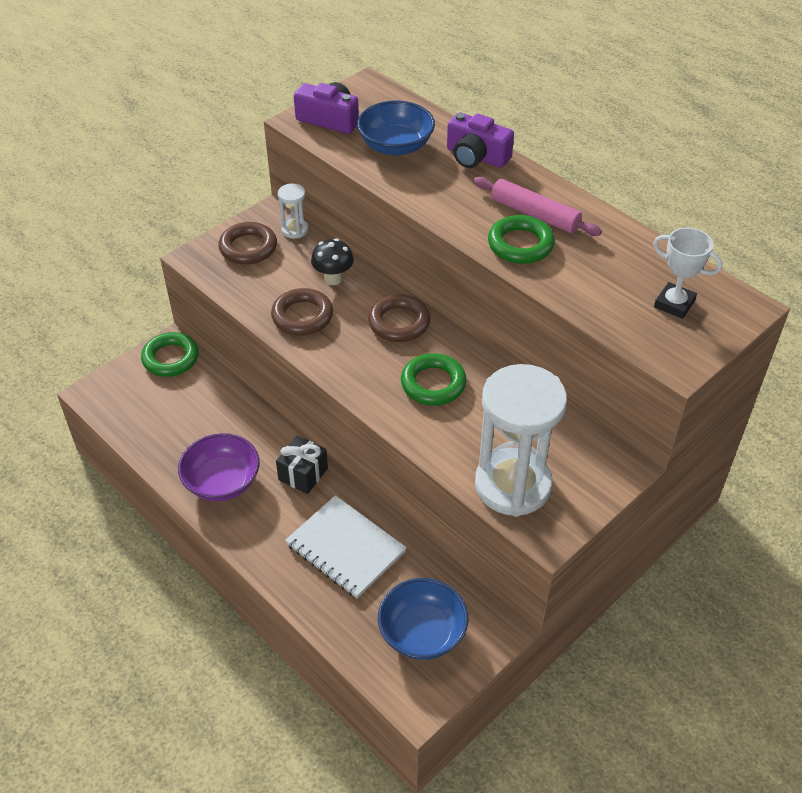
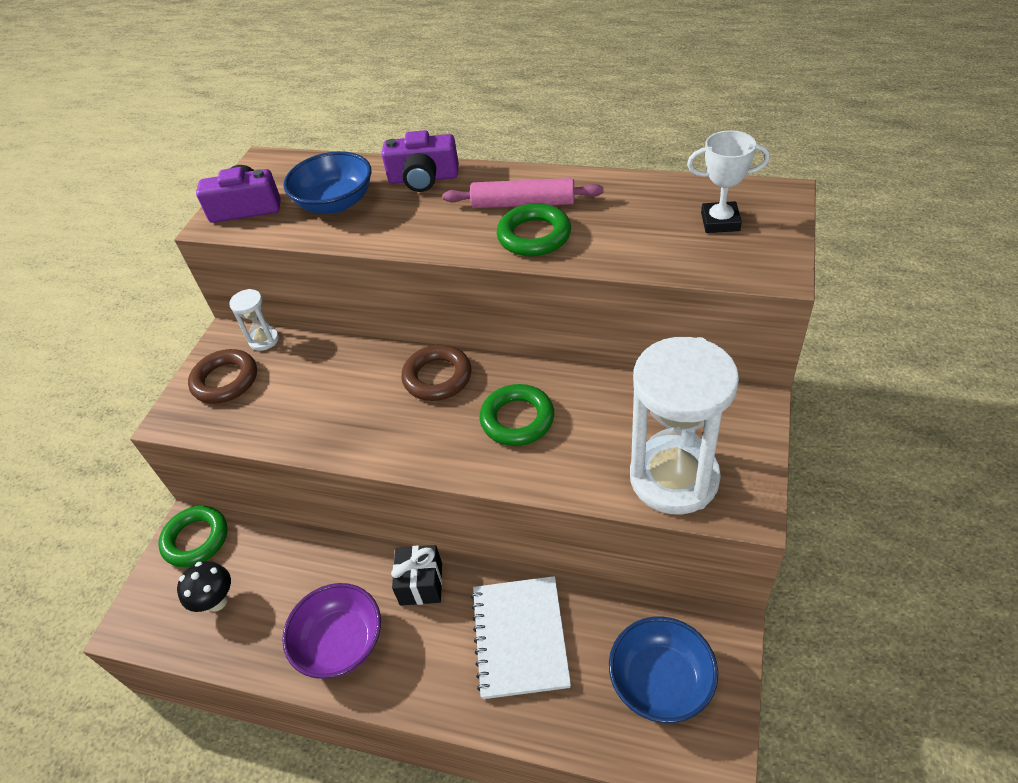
camera: 25 degrees left, 0 degrees up
brown ring [271,288,333,335] -> none
white notebook [285,495,407,598] -> white notebook turned 75 degrees clockwise [471,576,571,699]
black mushroom [311,239,354,285] -> black mushroom moved to [177,561,231,612]

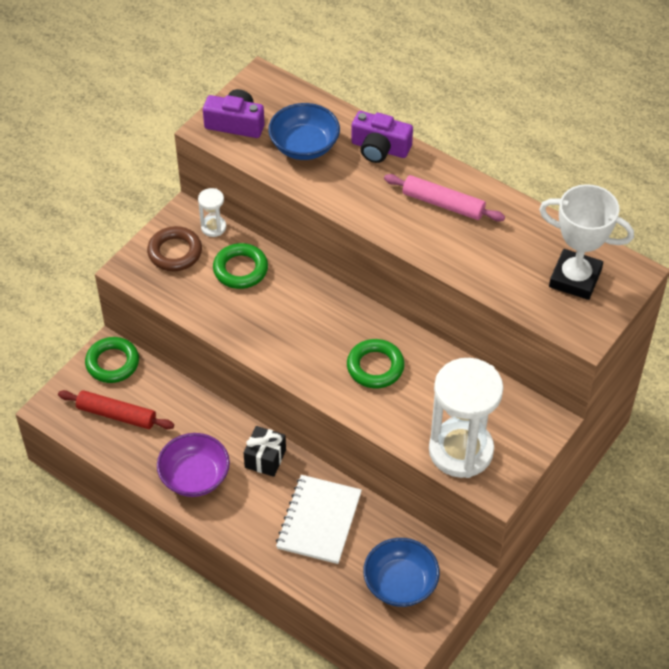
camera: 15 degrees right, 5 degrees up
black mushroom [177,561,231,612] -> red rolling pin [58,390,174,429]
brown ring [401,345,471,401] -> none
green ring [497,203,571,257] -> green ring moved to [213,243,268,289]
white trophy [687,130,770,233] -> white trophy [539,184,634,300], size x1.59

